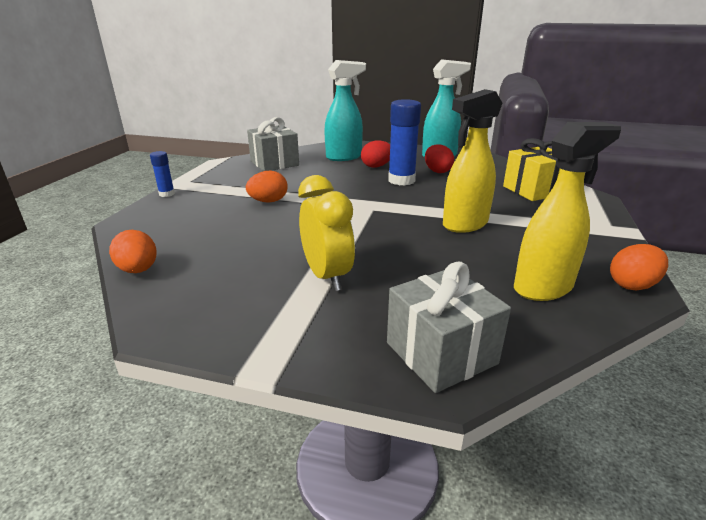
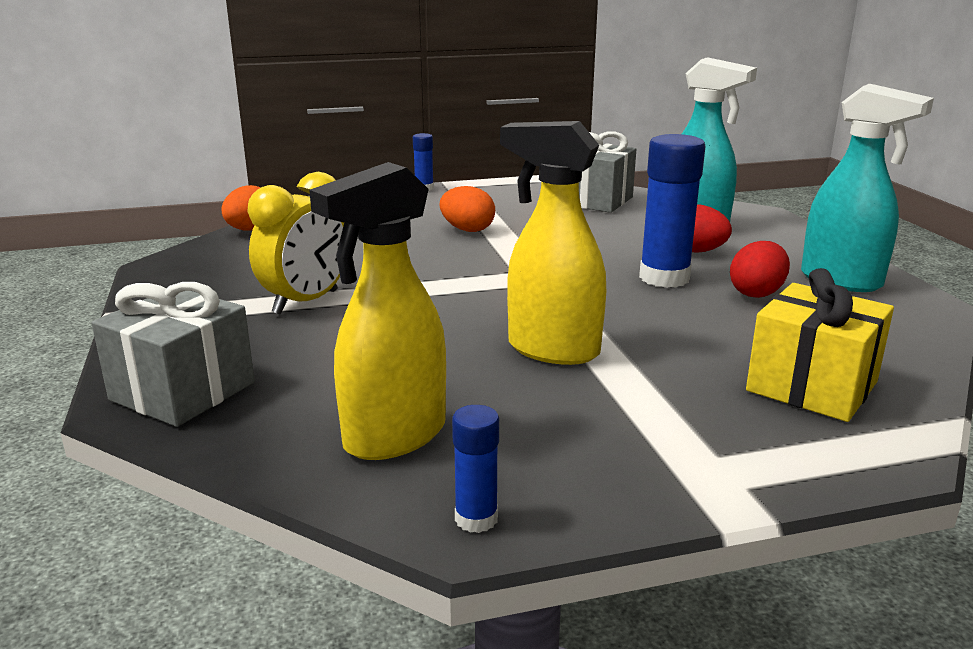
camera: 60 degrees right, 5 degrees down
yellow spray bottle [514,122,621,301] -> yellow spray bottle turned 105 degrees clockwise [309,162,446,460]
orange egg [610,244,668,291] -> blue glue stick [452,405,499,533]

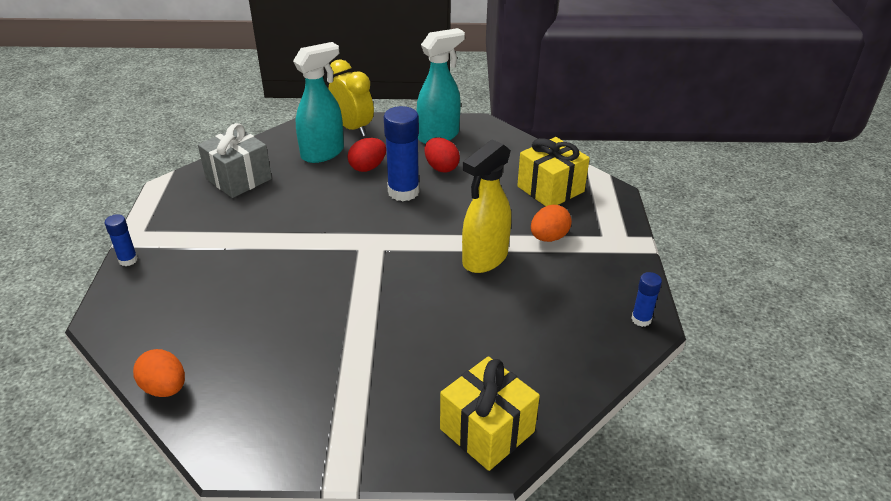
camera: 75 degrees left, 15 degrees up
grey gift [92,282,255,427] -> yellow gift [440,356,540,471]
yellow clock [247,172,344,315] -> yellow clock moved to [329,59,374,137]
yellow spray bottle [309,162,446,460] -> none
orange egg [440,186,495,232] -> orange egg moved to [531,205,572,242]

